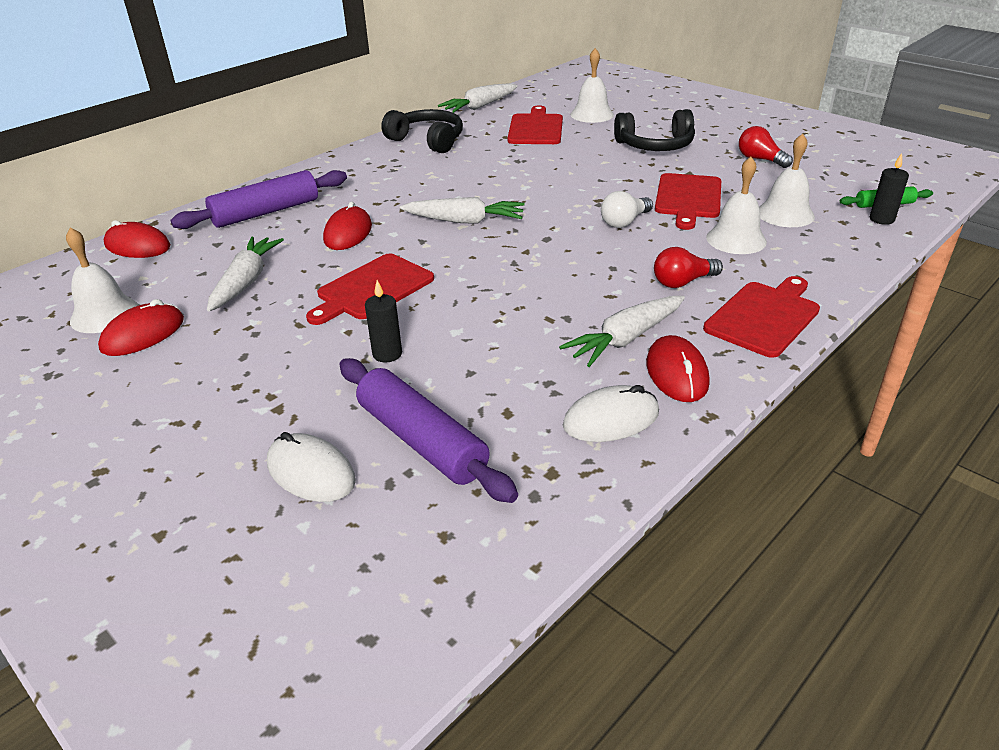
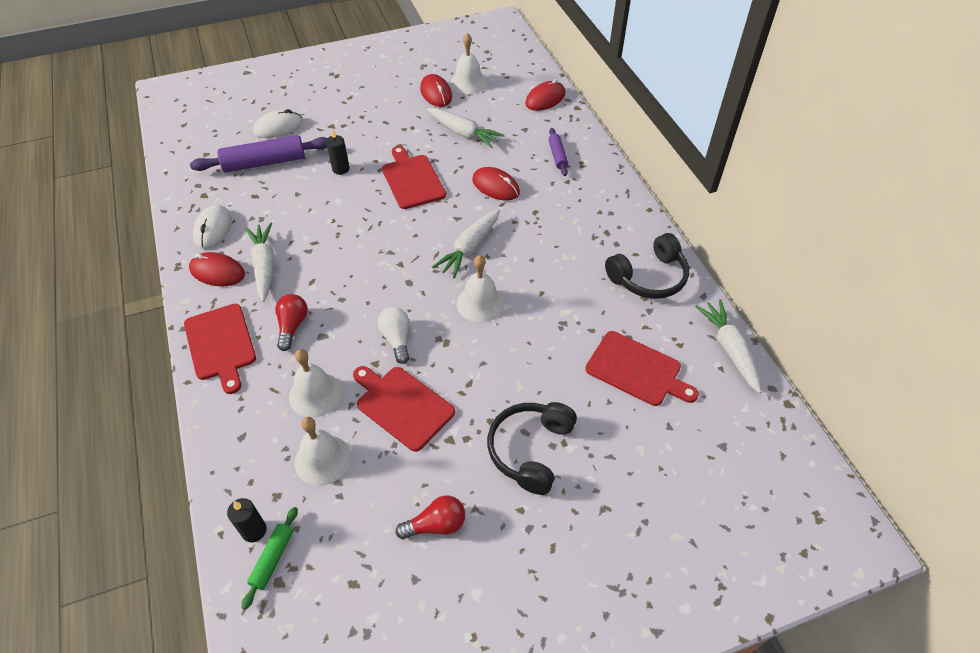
camera: 115 degrees right, 15 degrees up
purple rolling pin [170,170,347,229] -> purple rolling pin [549,128,568,176], size x0.52
white bell [571,48,614,123] -> white bell moved to [456,255,504,323]

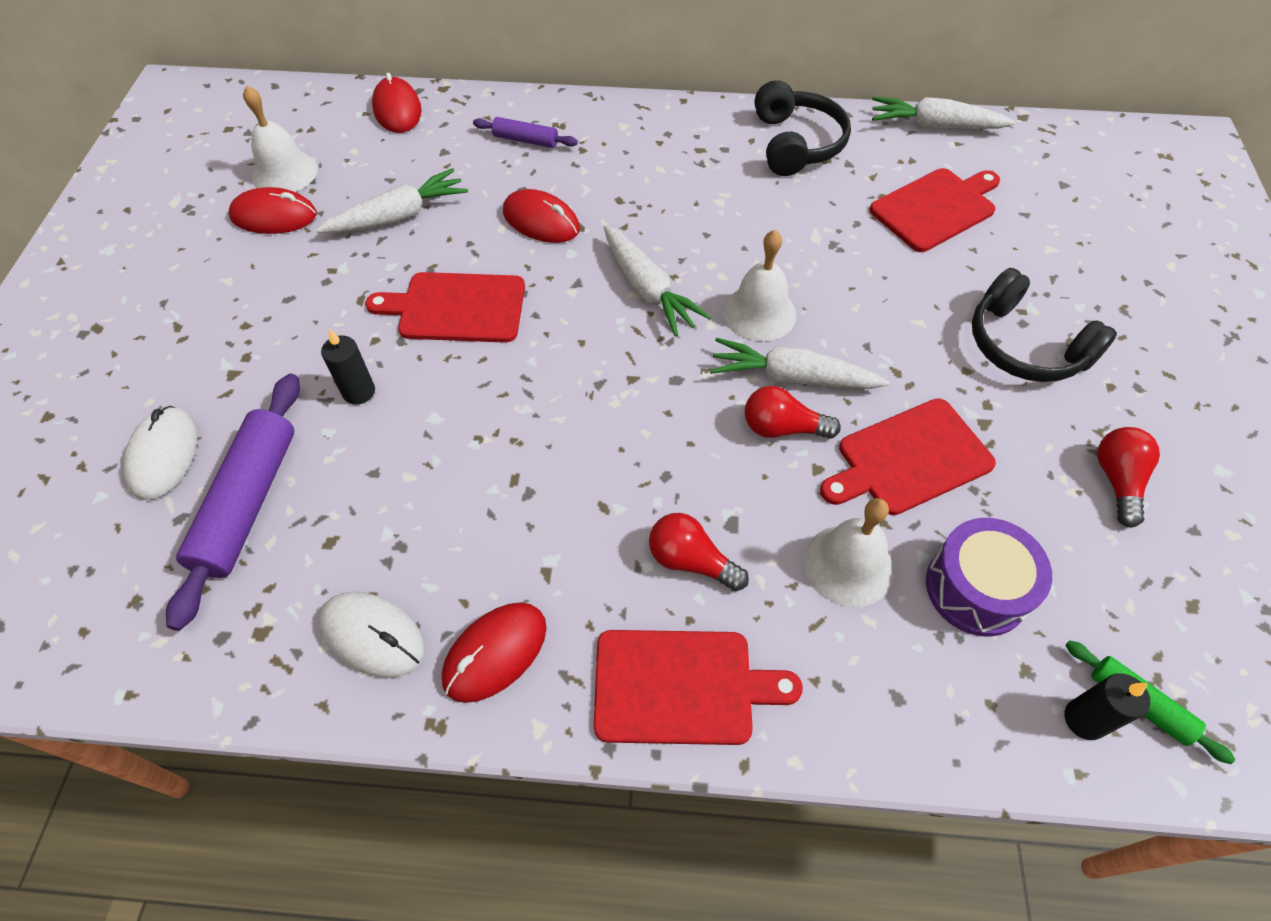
camera: 65 degrees left, 5 degrees up
white carrot [245,222,274,302] -> white carrot moved to [710,338,890,389]
white bell [294,417,351,486] -> purple drum [926,518,1052,637]
white light bulb [377,307,409,364] -> red light bulb [745,386,841,439]
red mouse [472,167,520,201] -> red mouse turned 60 degrees clockwise [503,189,580,243]

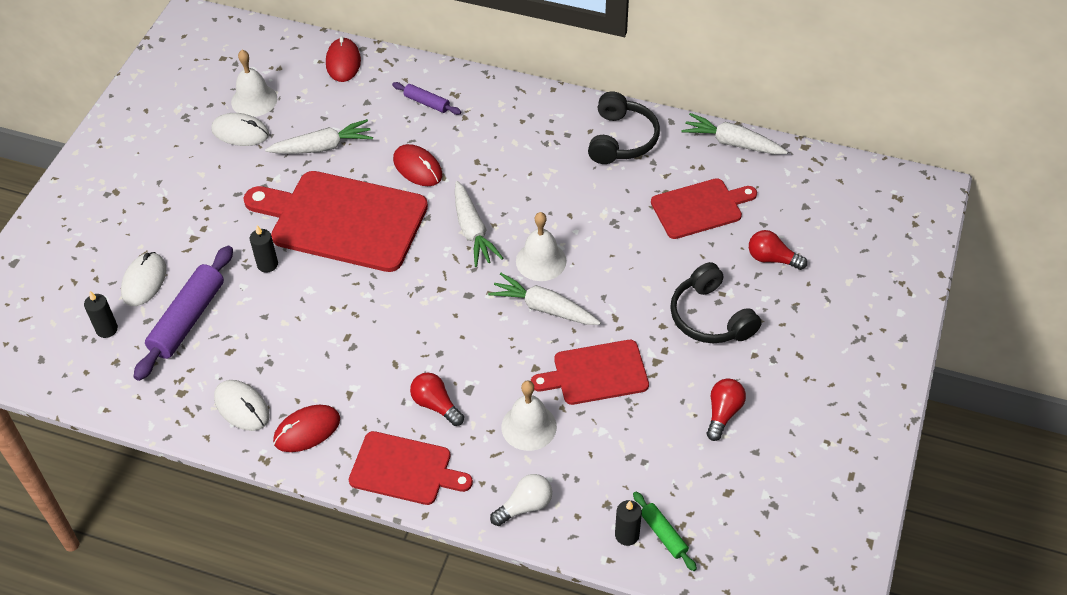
camera: 15 degrees right, 5 degrees down
red mouse [229,187,317,234] -> white mouse [211,113,269,146]
red cutting board [365,272,525,343] -> red cutting board [243,171,428,272], size x1.73
red light bulb [745,386,841,439] -> red light bulb moved to [749,230,807,270]
purple drum [926,518,1052,637] -> none
none -> black candle [84,291,118,338]
none -> white light bulb [490,474,552,526]

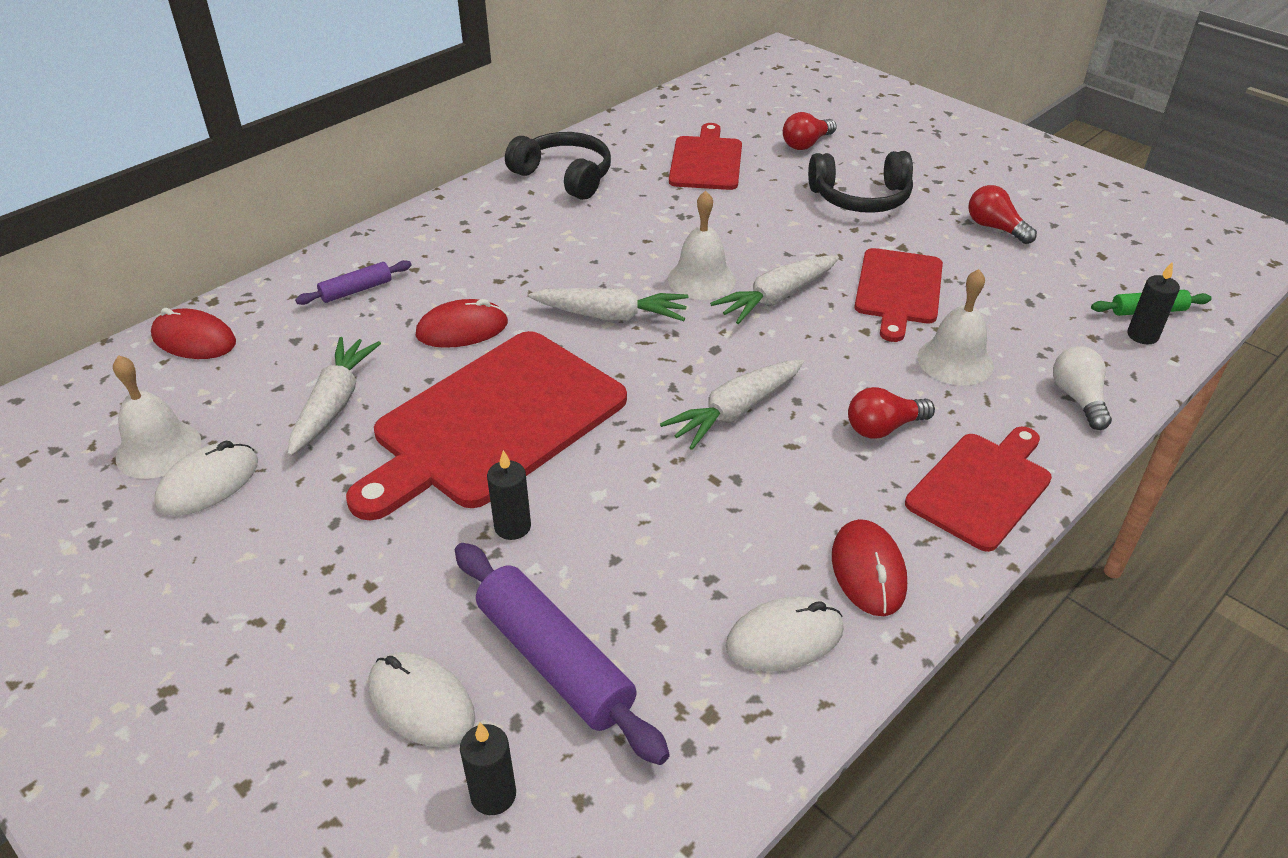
camera: 65 degrees left, 10 degrees down
white carrot [681,113,788,155] -> white carrot moved to [660,359,804,450]

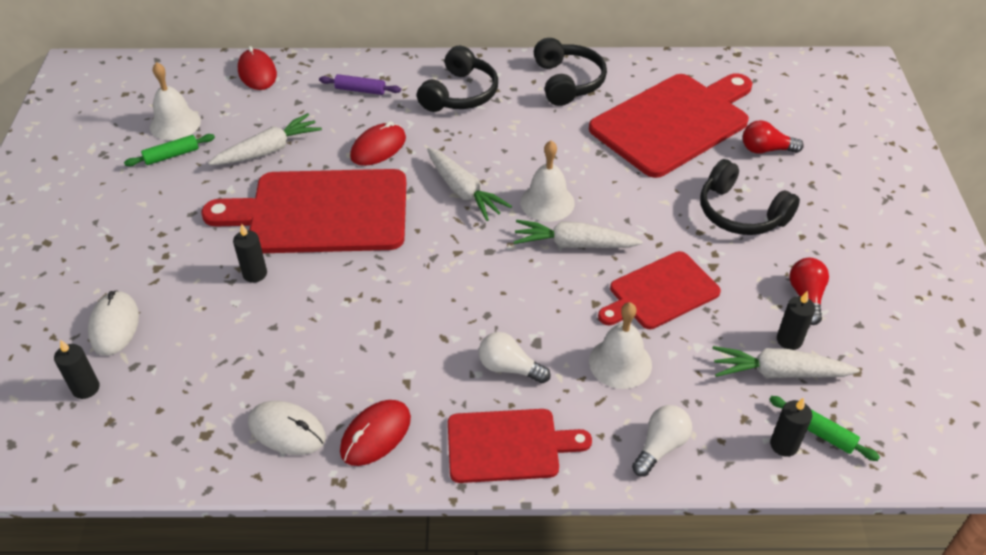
camera: 45 degrees right, 5 degrees up
white mouse [154,441,258,516] -> green rolling pin [124,134,215,166]
red mouse [416,299,508,348] -> red mouse turned 75 degrees counterclockwise [350,121,406,166]
purple rolling pin [455,543,670,765] -> none
white carrot [660,359,804,450] -> white carrot moved to [712,346,860,378]
red cutting board [669,123,742,190] -> red cutting board [589,73,753,178], size x1.73
red light bulb [848,387,935,439] -> white light bulb [479,332,551,384]
none -> black headphones [417,45,498,112]
none -> black candle [777,291,815,350]

